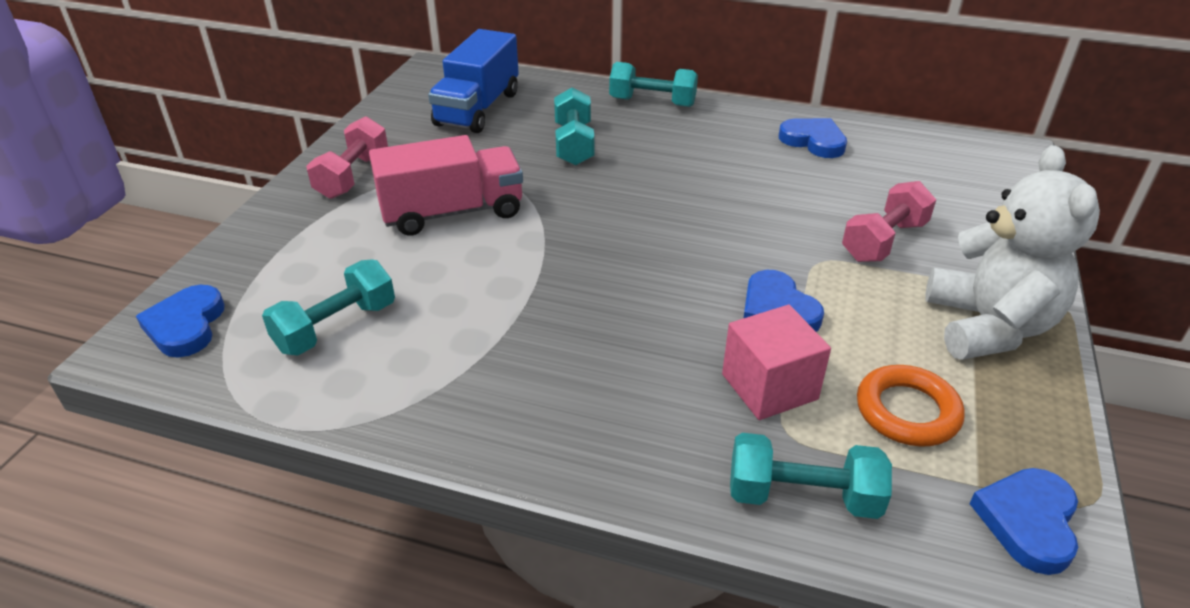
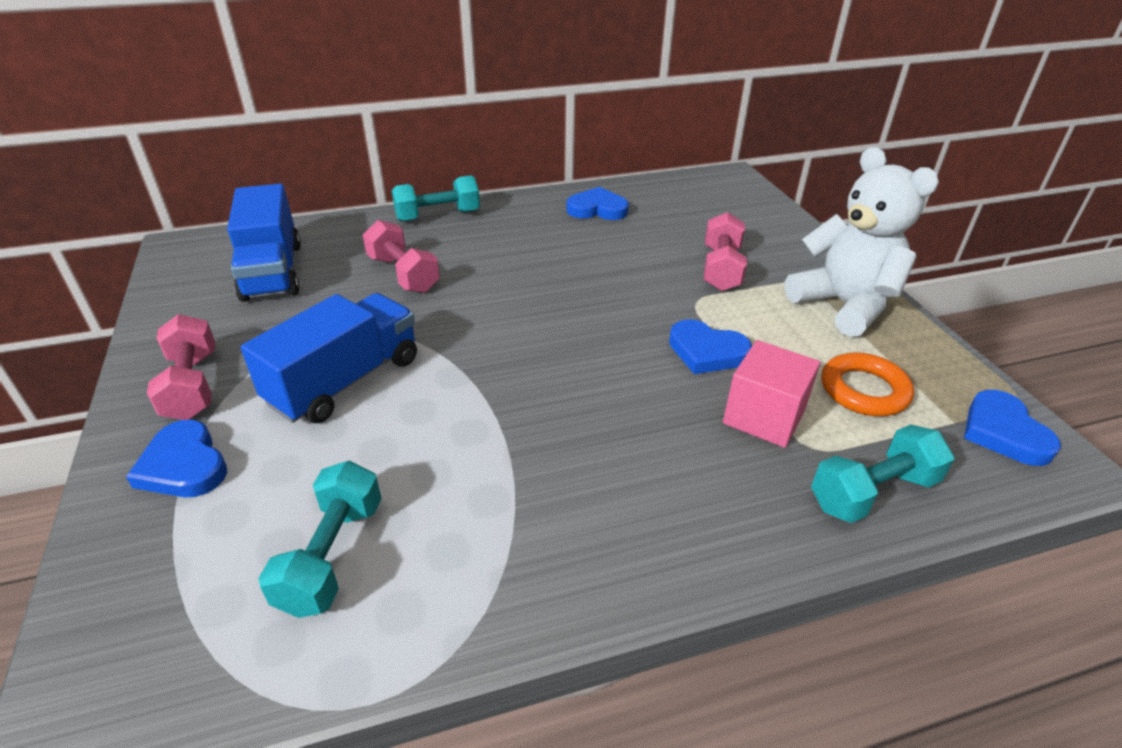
camera: 35 degrees left, 0 degrees up
blue heart [136,285,225,357] -> blue heart moved to [126,420,227,497]
pink truck [369,135,523,236] -> blue truck [241,293,417,423]
turquoise dumbbell [554,88,594,166] -> pink dumbbell [363,220,440,293]

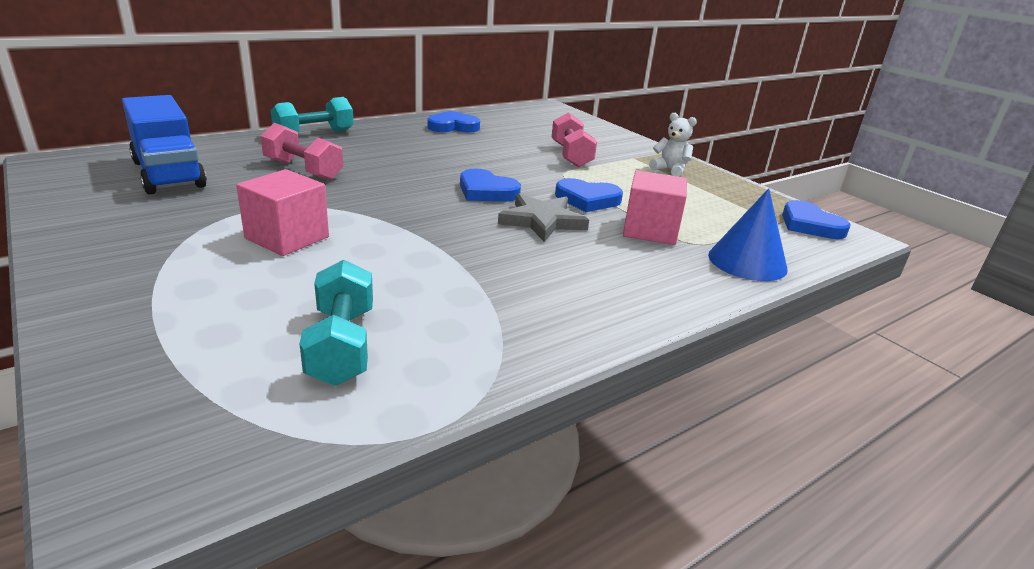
camera: 20 degrees left, 10 degrees down
blue heart [126,420,227,497] -> blue heart moved to [460,168,521,202]
pink dumbbell [147,314,215,420] -> none
blue truck [241,293,417,423] -> pink cube [236,169,329,256]
white teddy bear [785,147,939,337] -> white teddy bear [649,113,697,177], size x0.47
turquoise dumbbell [811,425,954,523] -> blue cone [708,188,788,281]
orange ring [821,353,914,416] -> none
none -> grey star [498,193,589,242]

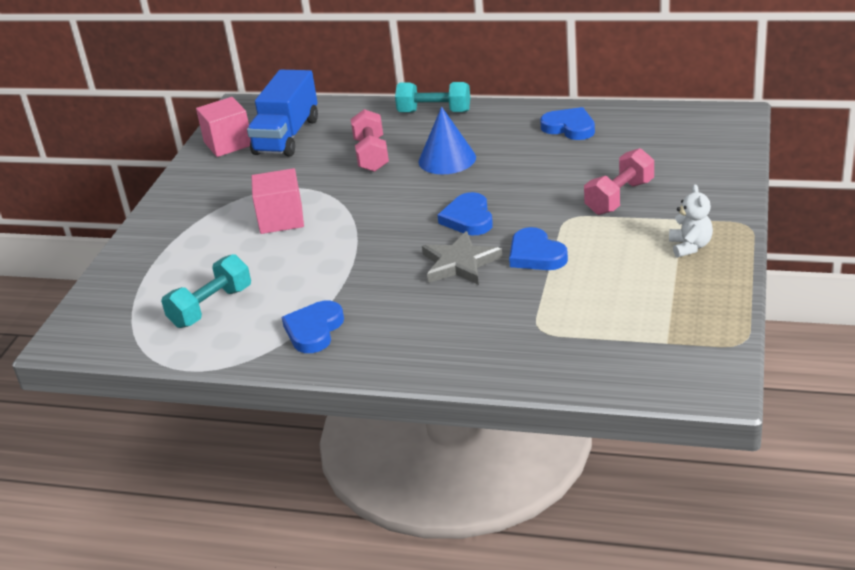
camera: 55 degrees right, 5 degrees up
pink cube [623,170,687,245] -> pink cube moved to [196,97,251,157]
blue cone [708,188,788,281] -> blue cone moved to [418,107,476,174]
blue heart [782,200,851,239] -> blue heart moved to [281,301,344,353]

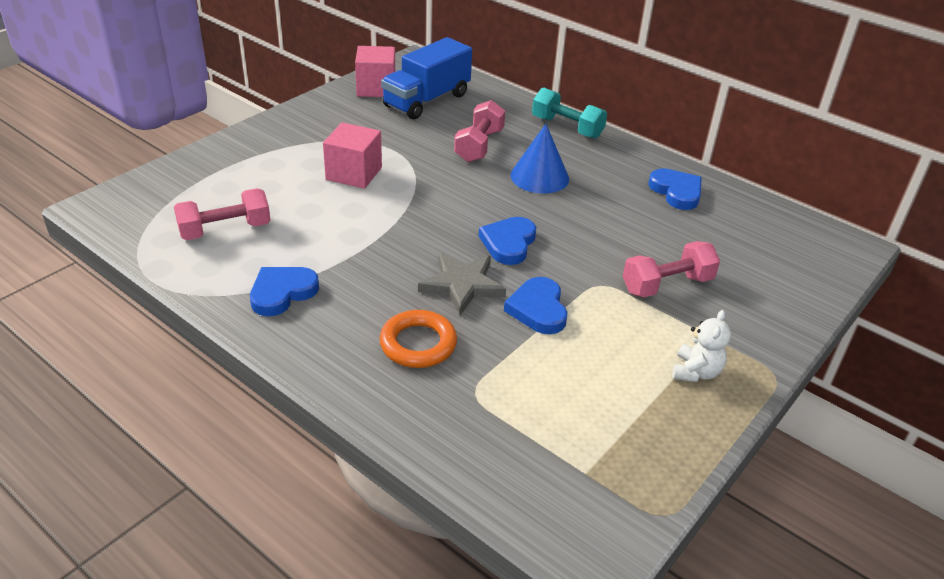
camera: 20 degrees right, 5 degrees up
turquoise dumbbell [161,254,251,328] -> pink dumbbell [174,188,271,240]
none -> orange ring [380,310,457,368]

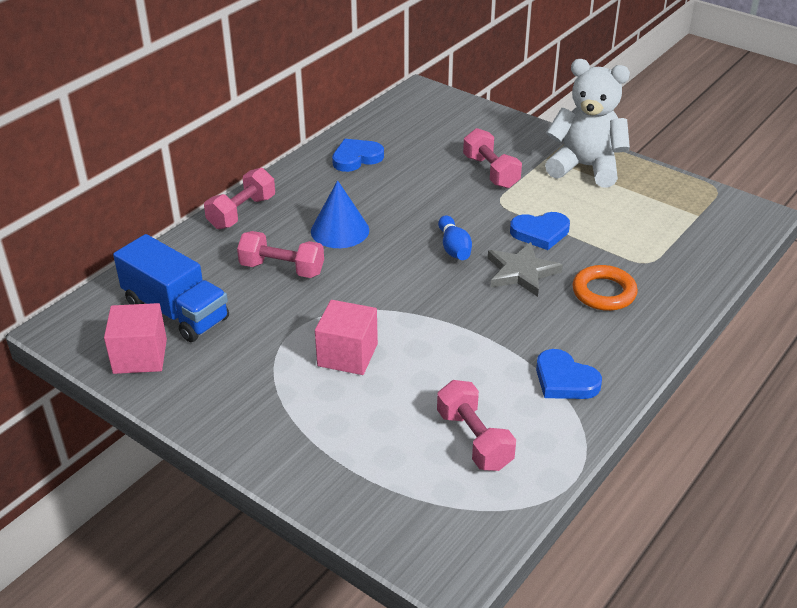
camera: 90 degrees left, 0 degrees up
blue heart [479,217,536,265] -> blue bowling pin [438,215,472,260]
turquoise dumbbell [532,87,607,139] -> pink dumbbell [204,168,275,229]
white teddy bear [672,310,731,382] -> white teddy bear [545,59,630,188], size x2.12

